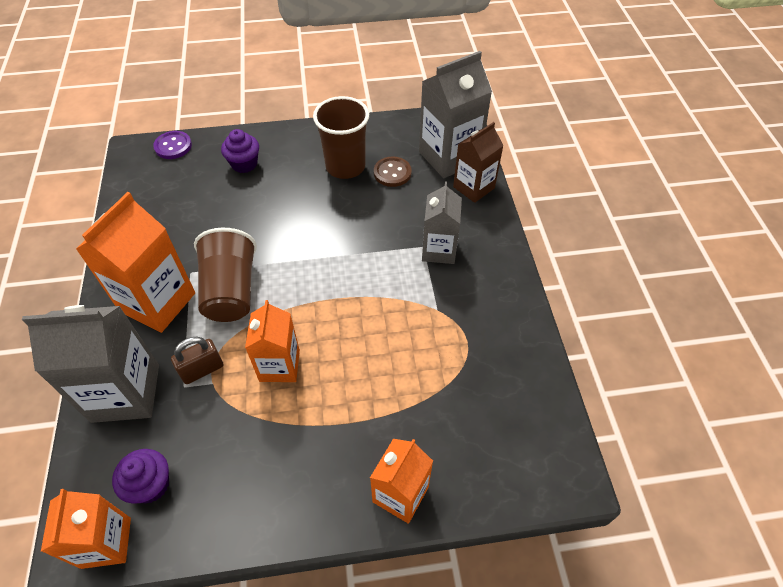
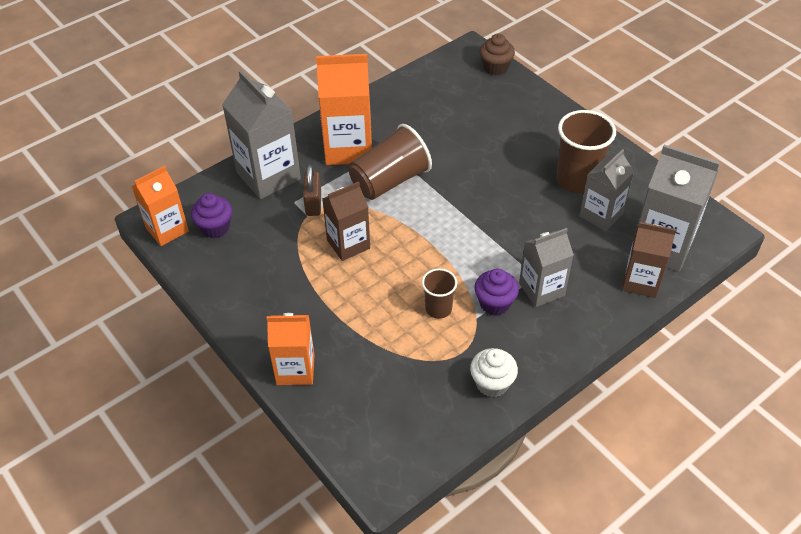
camera: 60 degrees right, 5 degrees down
purple button [153,131,192,159] -> brown cupcake [480,34,515,76]
brown padlock [171,337,223,384] -> brown padlock turned 60 degrees clockwise [303,165,321,216]
purple cupcake [221,129,259,173] -> purple cupcake moved to [474,269,519,316]
orange carton [245,300,300,382] -> brown carton [322,181,370,261]
brown button [374,157,412,187] -> grey carton [580,149,634,231]
none -> brown cup [422,268,457,319]
none -> white cupcake [470,348,518,397]

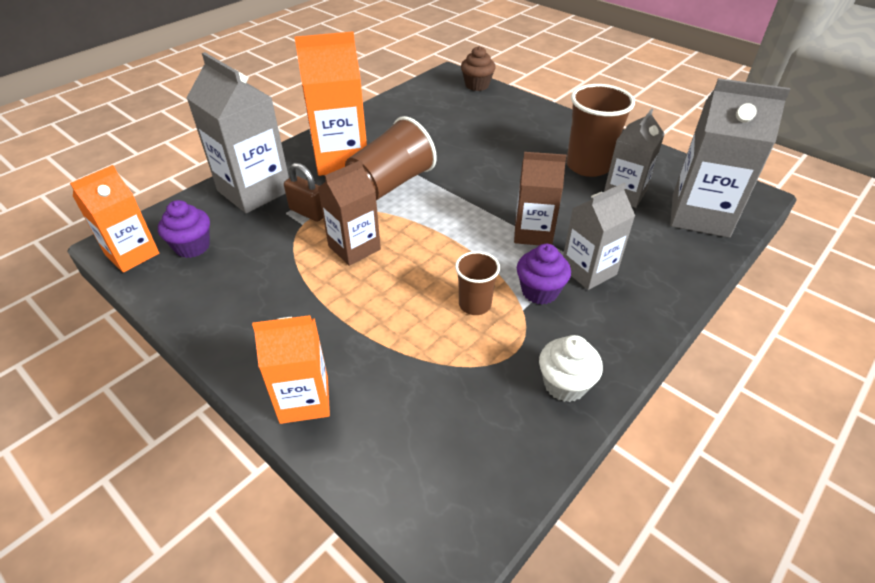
camera: 10 degrees left, 5 degrees down
brown padlock [303,165,321,216] -> brown padlock turned 45 degrees counterclockwise [284,163,323,222]
brown carton [622,222,676,298] -> brown carton moved to [514,152,567,245]

